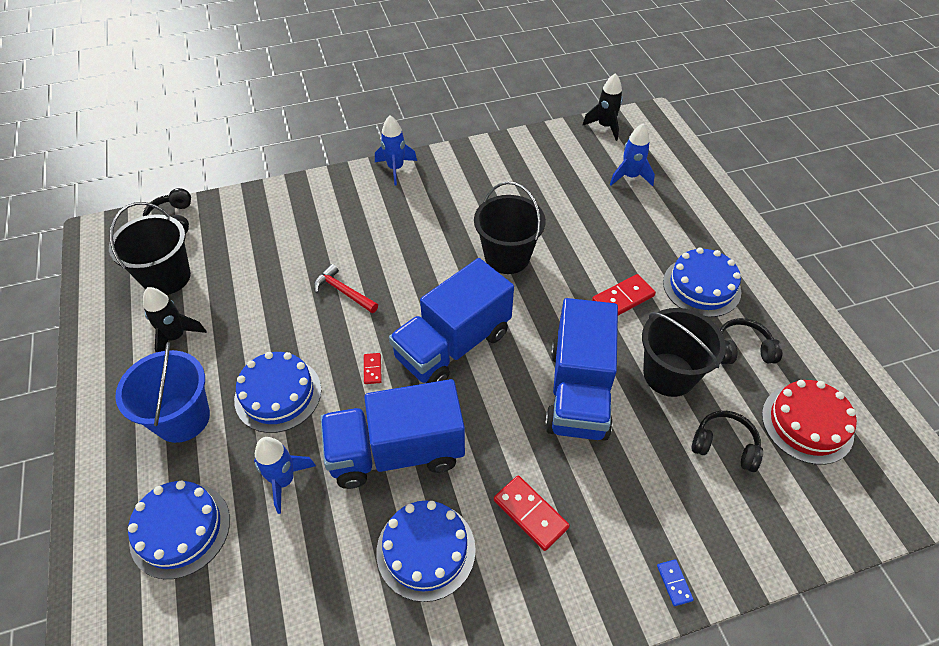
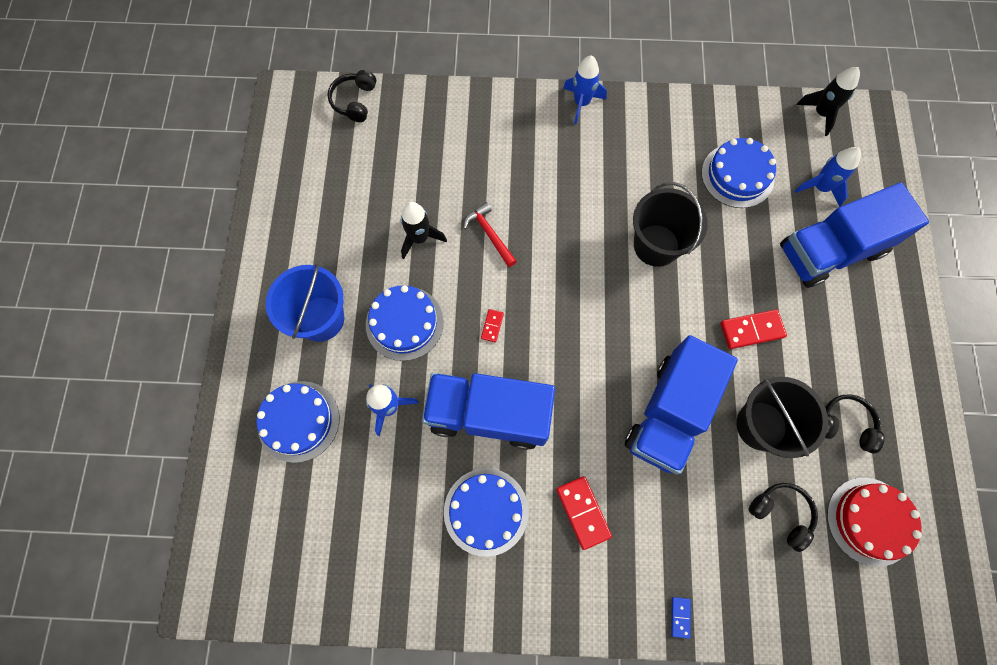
camera: 20 degrees right, 20 degrees up
black bucket [109,202,191,295] -> none
black rocket [143,287,206,352] -> black rocket moved to [401,202,447,259]
blue truck [389,258,514,383] -> blue truck moved to [780,182,929,288]
blue cake [663,247,741,317] -> blue cake moved to [702,138,776,208]

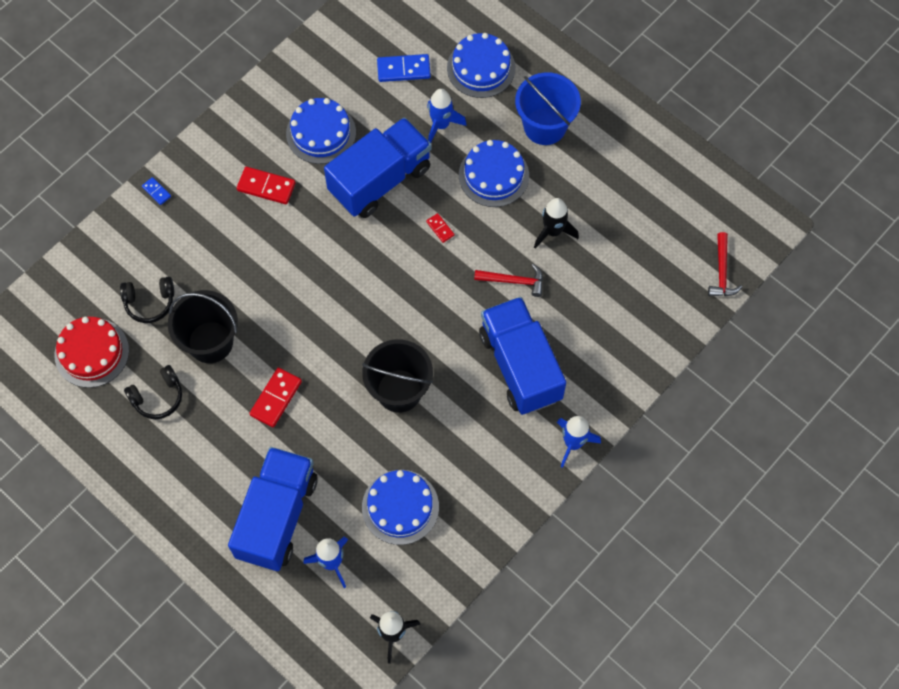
camera: 130 degrees right, 5 degrees down
black headphones [328,70,376,122] -> red hammer [708,232,742,296]
blue truck [625,335,738,474] -> blue truck moved to [479,297,566,415]
none -> blue domino [377,54,431,82]

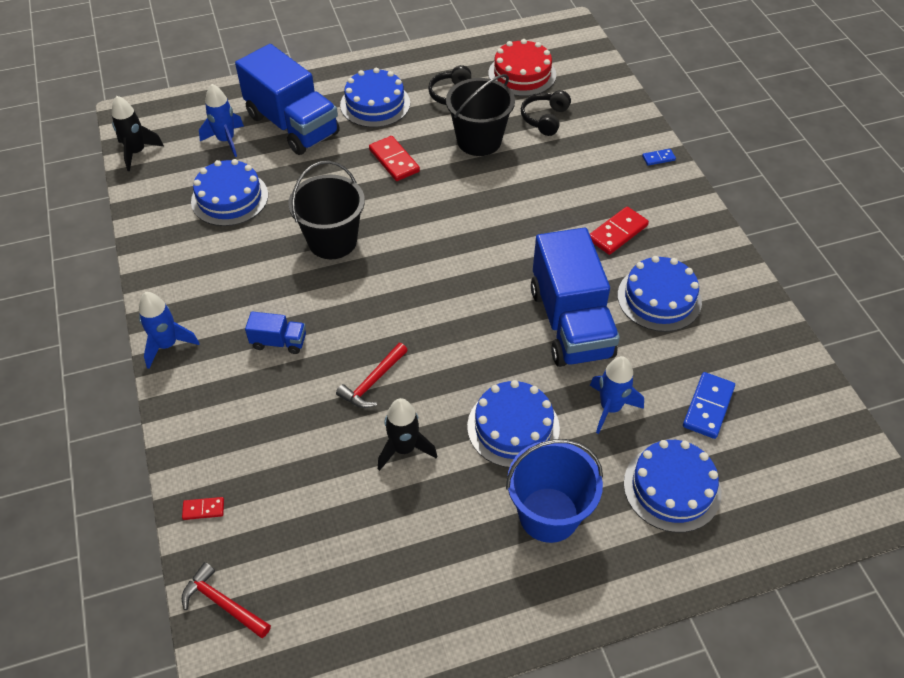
camera: 120 degrees right, 15 degrees down
red domino [426,213,454,243] -> red domino moved to [182,497,224,520]
blue truck [479,297,566,415] -> blue truck [245,312,306,354], size x0.43
none -> blue cake [340,68,410,127]

